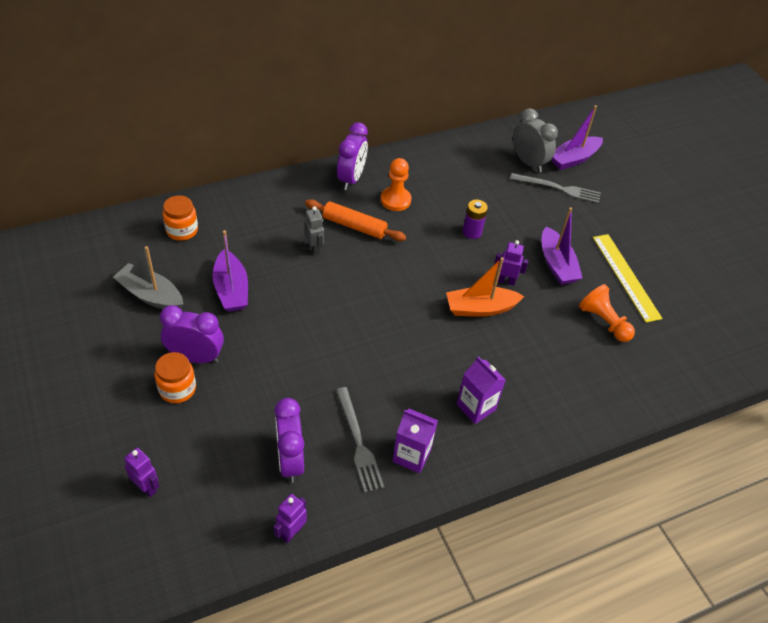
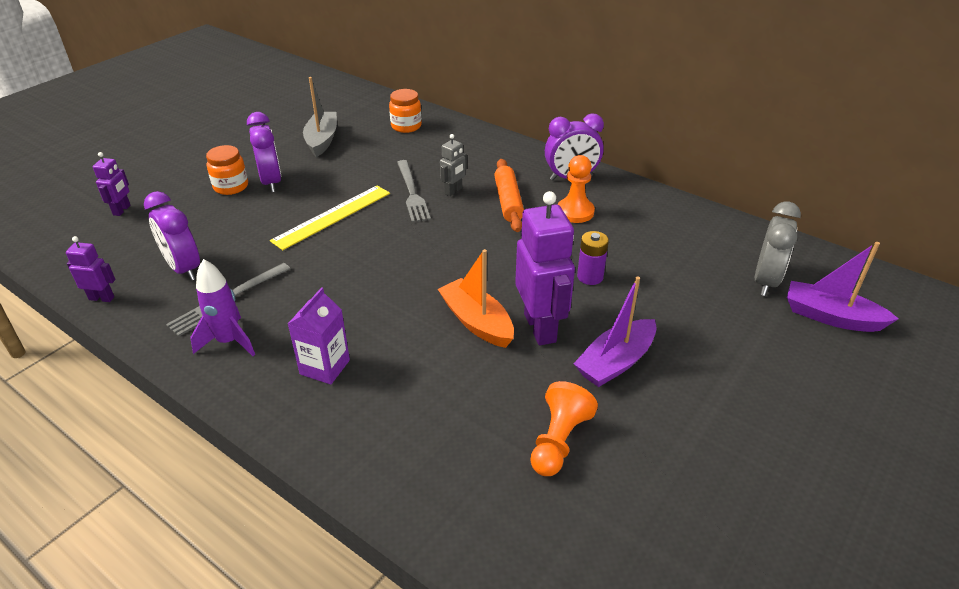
camera: 65 degrees right, 10 degrees down
purple boat [213,230,248,312] -> none
purple clock [275,398,304,483] -> purple clock turned 90 degrees counterclockwise [144,191,200,281]
purple carton [393,409,438,473] -> purple rocket [190,259,255,356]
purple robot [494,240,529,286] -> purple robot [515,191,575,345], size x2.00
grey fork [510,173,601,203] -> grey fork moved to [397,160,431,222]
yellow ruler [593,234,662,323] -> yellow ruler moved to [270,186,390,250]

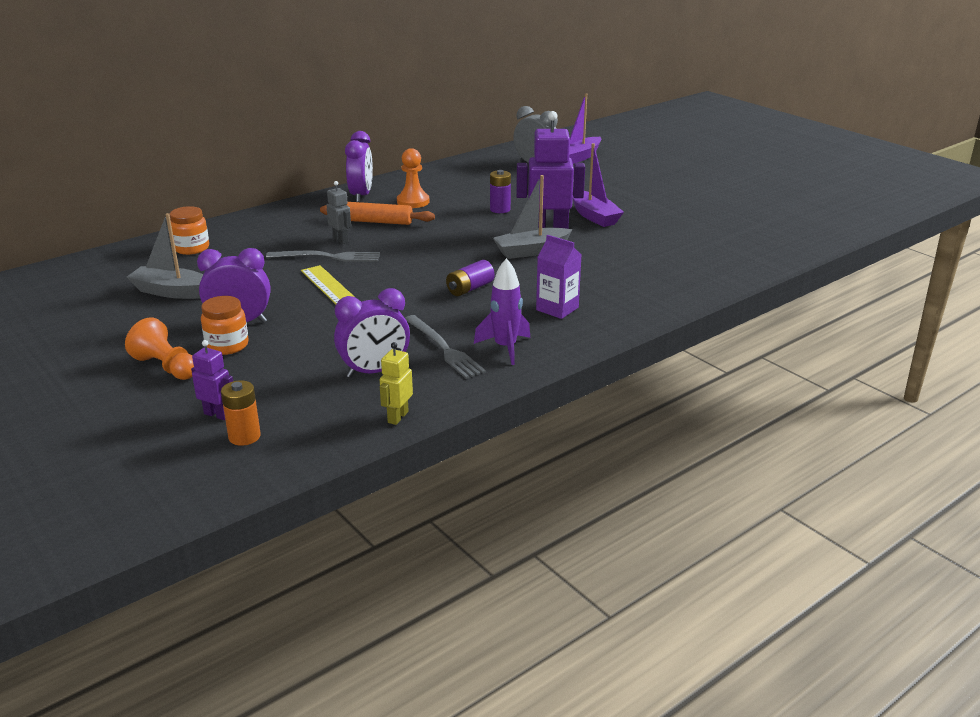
camera: 75 degrees left, 10 degrees down
purple robot [66,236,115,302] -> yellow robot [380,342,413,425]
orange boat [438,249,514,348] -> grey boat [493,175,573,259]
orange pawn [531,381,598,476] -> orange pawn moved to [125,317,194,380]
none -> orange battery [221,380,261,446]
none -> purple battery [446,260,495,296]

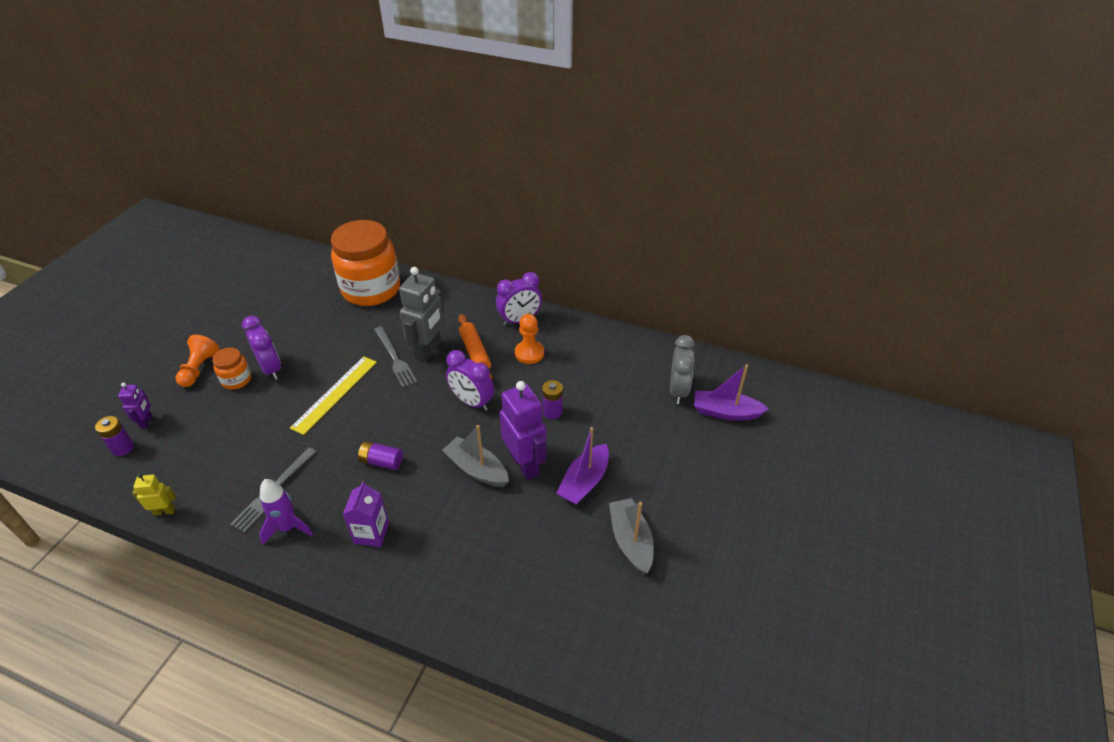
camera: 60 degrees right, 15 degrees up
grey boat [127,213,203,299] -> grey boat moved to [609,498,654,574]
orange jar [170,206,209,255] -> orange jar [331,220,400,306], size x2.25
orange battery [221,380,261,446] -> purple battery [95,416,134,456]
grey robot [326,181,351,244] -> grey robot [399,267,444,362], size x2.00
purple clock [334,288,410,378] -> purple clock moved to [446,350,494,411]

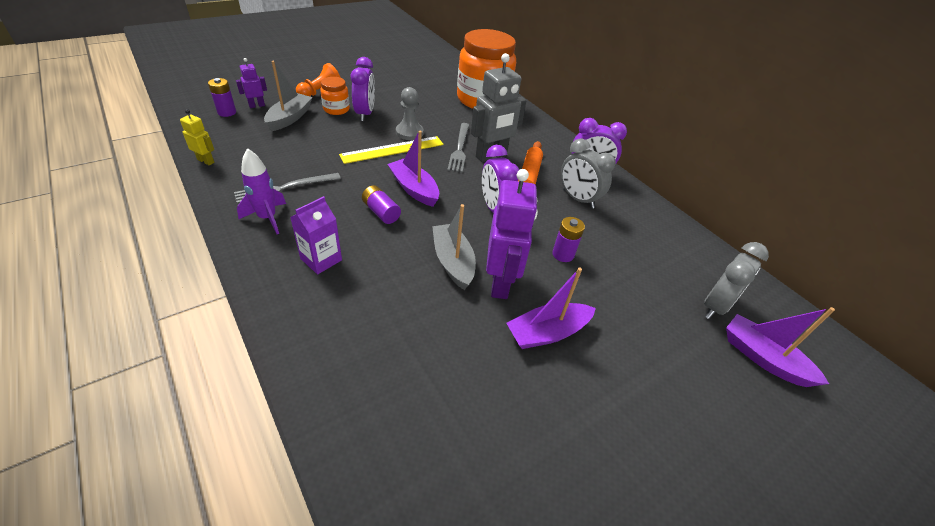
camera: 30 degrees right, 0 degrees up
purple robot [118,383,153,429] -> purple robot turned 150 degrees counterclockwise [236,58,267,108]
orange pawn [515,314,544,364] -> grey clock [561,138,616,209]
grey boat [609,498,654,574] -> grey boat moved to [264,61,312,131]
none -> purple boat [388,131,439,207]
none -> grey pawn [396,87,424,140]

